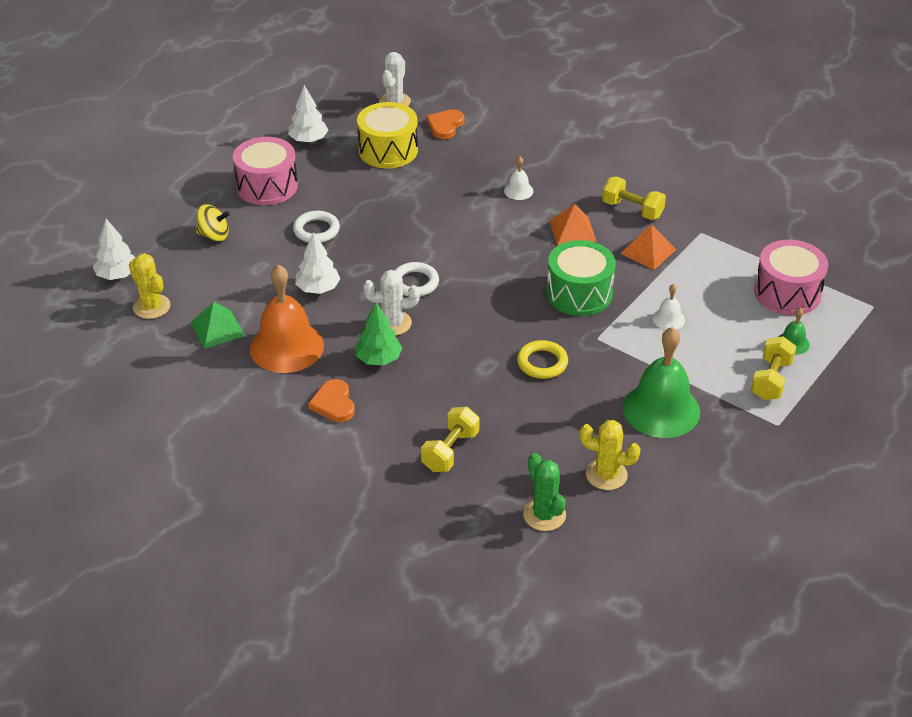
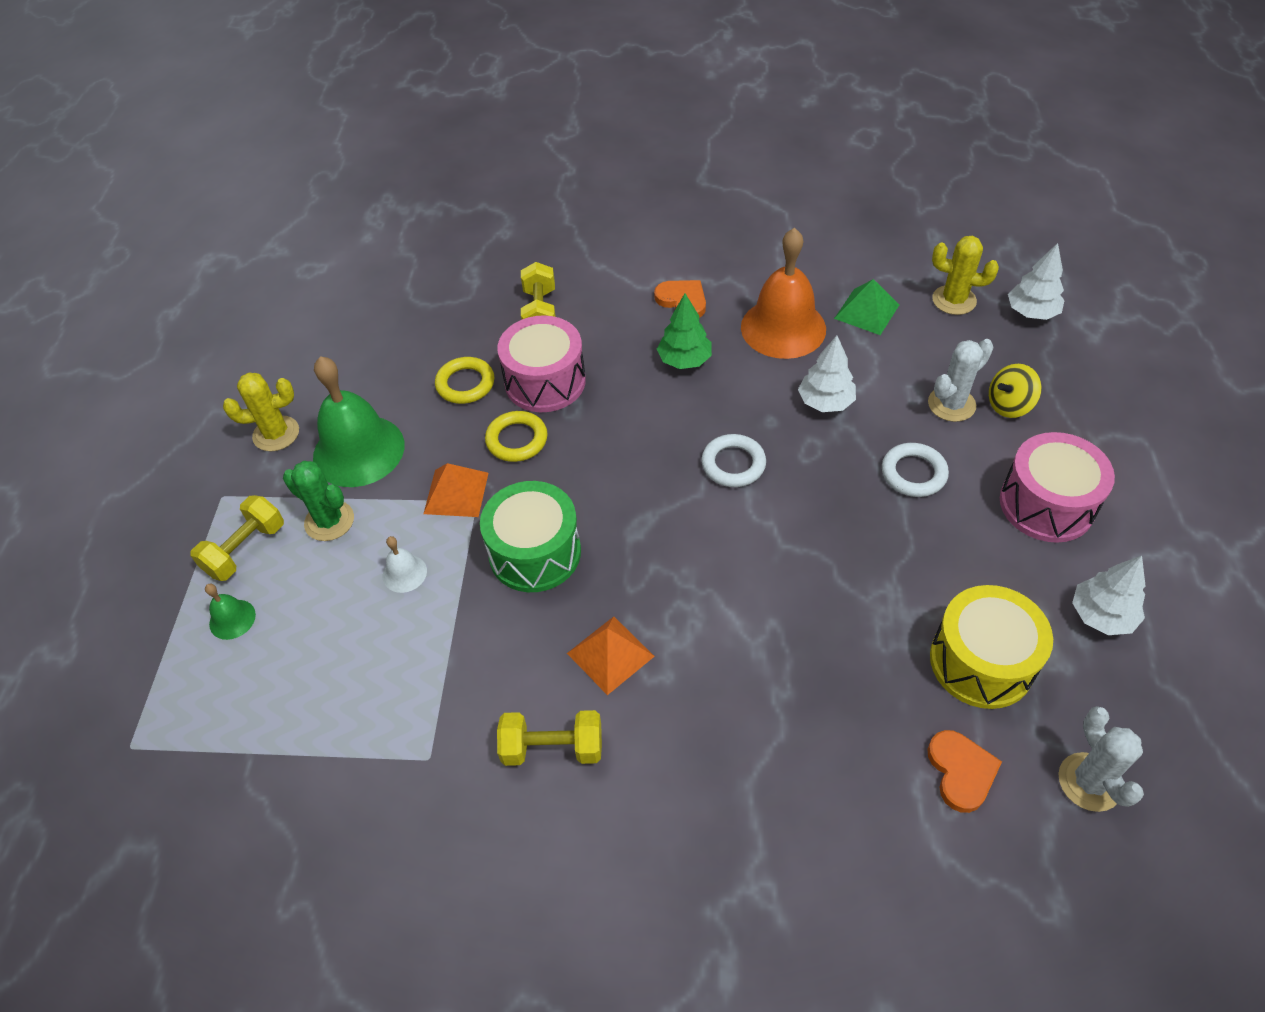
camera: 150 degrees right, 10 degrees up
white cactus [363,270,420,336] -> white cactus moved to [928,339,994,422]
white bell [504,156,533,200] -> none
green cactus [523,453,566,531] -> green cactus moved to [283,461,354,541]
yellow cactus [580,420,640,490] -> yellow cactus moved to [223,372,299,451]
orange pyramid [620,224,676,270] -> orange pyramid moved to [423,463,488,517]
yellow dumbbell [751,336,796,400] -> yellow dumbbell turned 45 degrees clockwise [190,495,284,581]
pink drum [754,240,828,315] -> pink drum moved to [497,315,586,412]
none -> yellow ring [435,357,494,404]

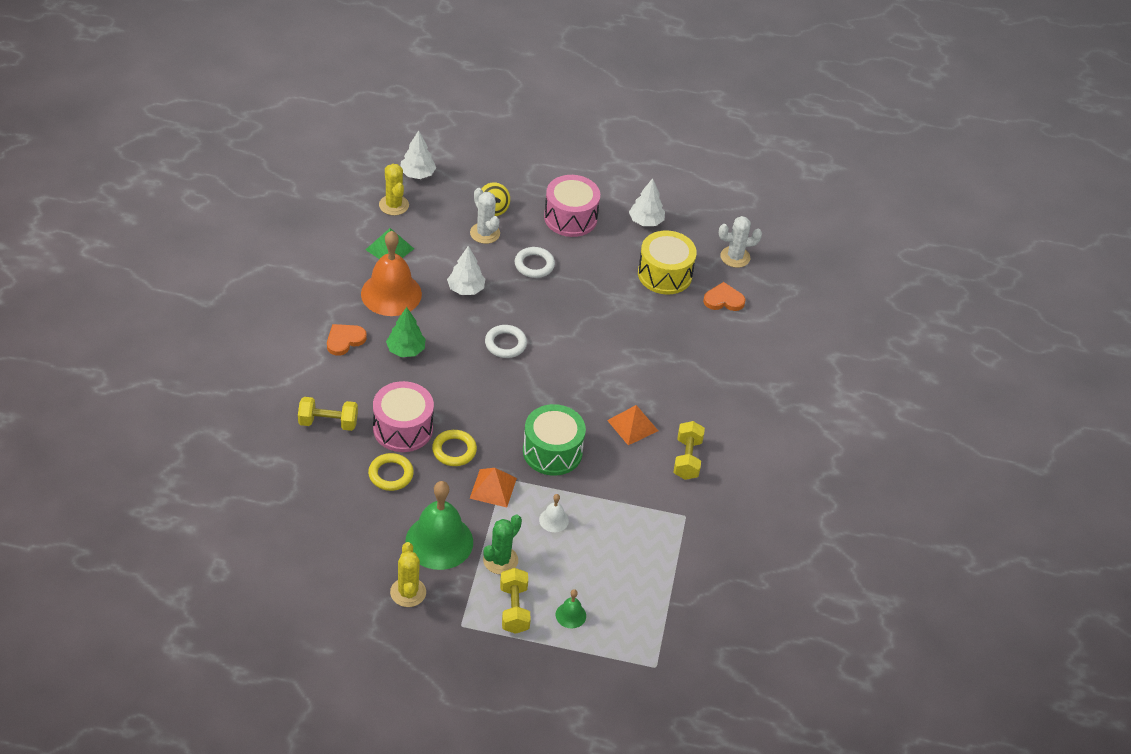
camera: 90 degrees left, 5 degrees down
yellow dumbbell [190,495,284,581] -> yellow dumbbell turned 45 degrees clockwise [500,568,531,634]
yellow cactus [932,236,999,315] -> yellow cactus turned 45 degrees counterclockwise [379,164,409,216]

